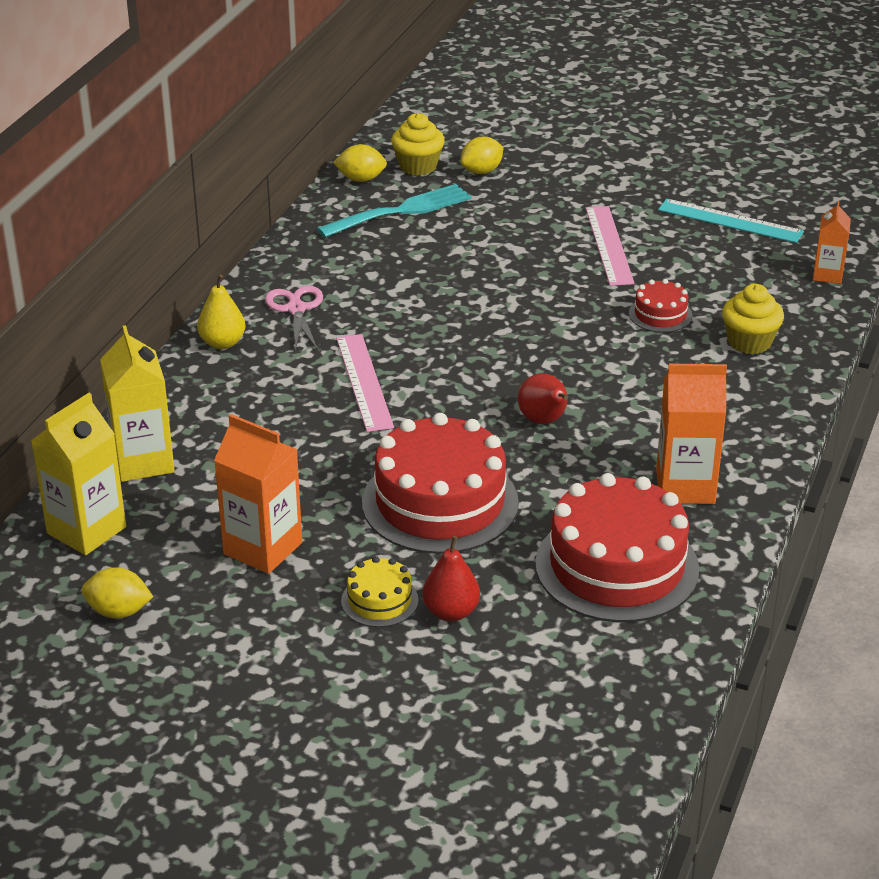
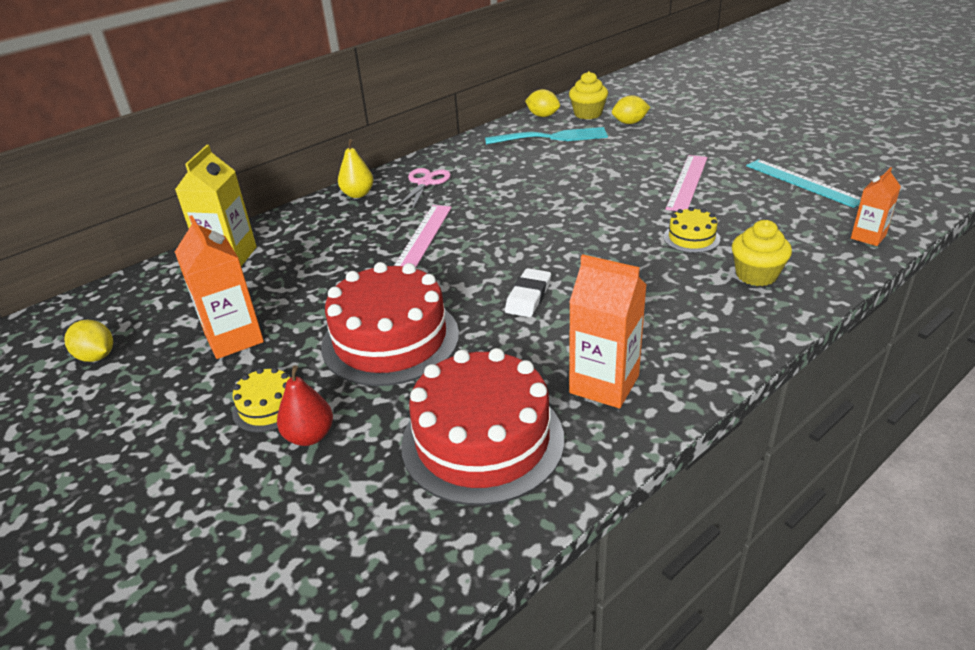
camera: 30 degrees right, 0 degrees up
yellow carton [31,393,126,555] -> none
red pear [518,374,568,424] -> white eraser [505,268,551,317]
red cake [629,279,692,333] -> yellow cake [664,207,720,253]

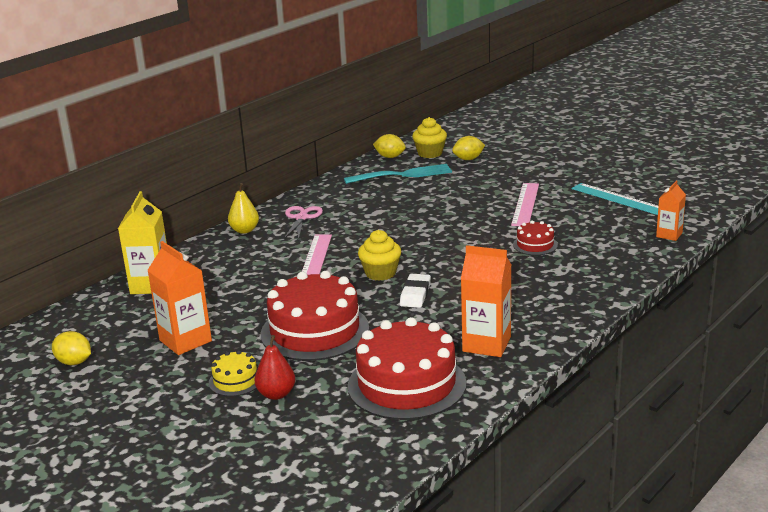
camera: 10 degrees left, 10 degrees down
yellow cake [664,207,720,253] -> red cake [513,221,558,255]
yellow cupcake [732,220,792,286] -> yellow cupcake moved to [358,230,401,281]

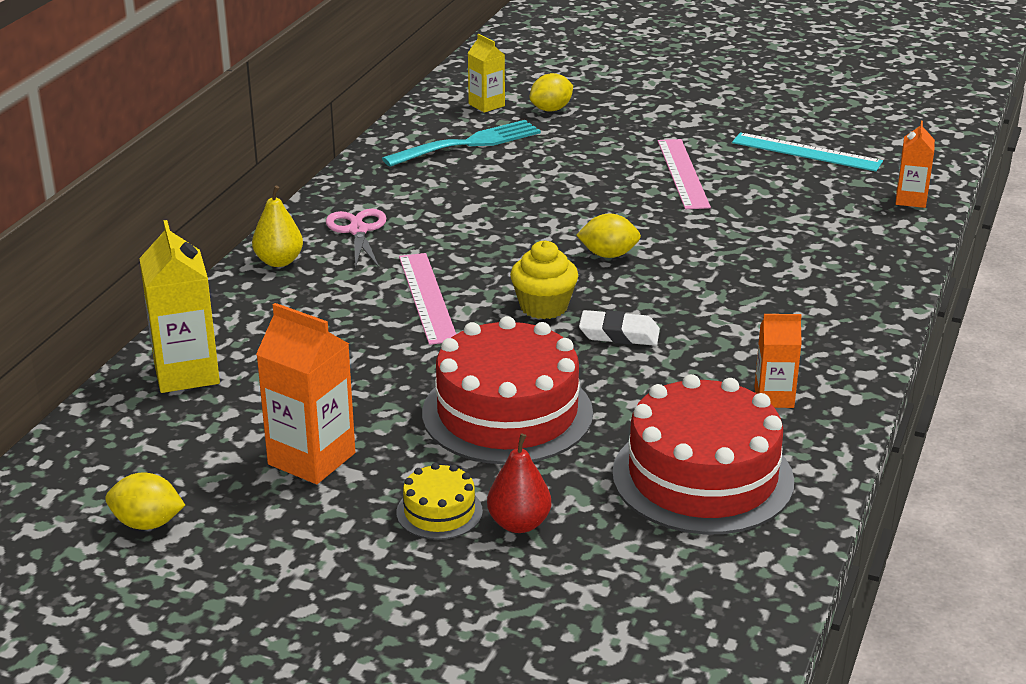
camera: 20 degrees left, 5 degrees up
yellow lemon [373,134,406,158] -> yellow lemon moved to [576,213,641,258]
white eraser [400,274,431,308] -> white eraser turned 75 degrees counterclockwise [579,310,660,346]
yellow cupcake [412,117,447,158] -> yellow carton [468,34,505,113]
orange carton [461,245,511,357] -> orange carton [754,314,802,408], size x0.60
red cake [513,221,558,255] -> none

